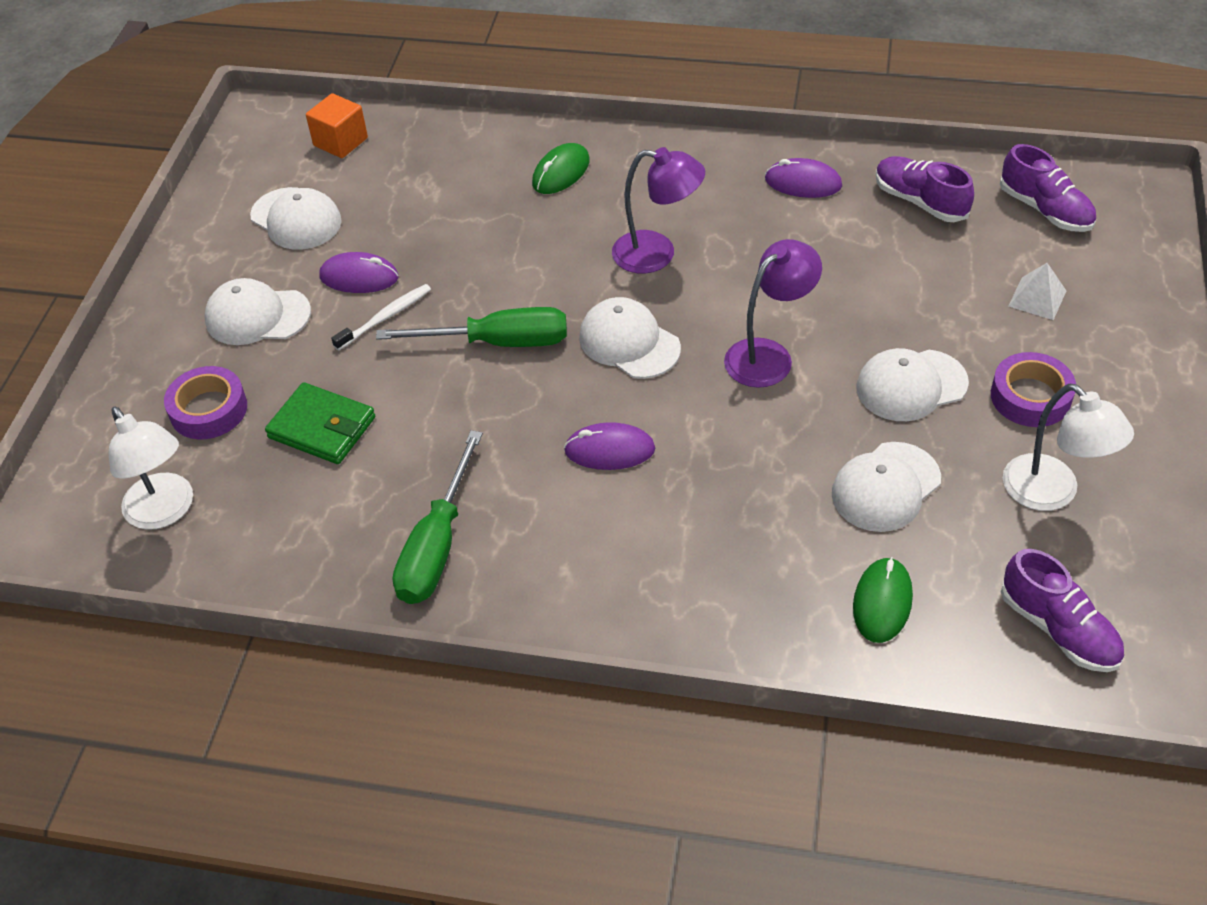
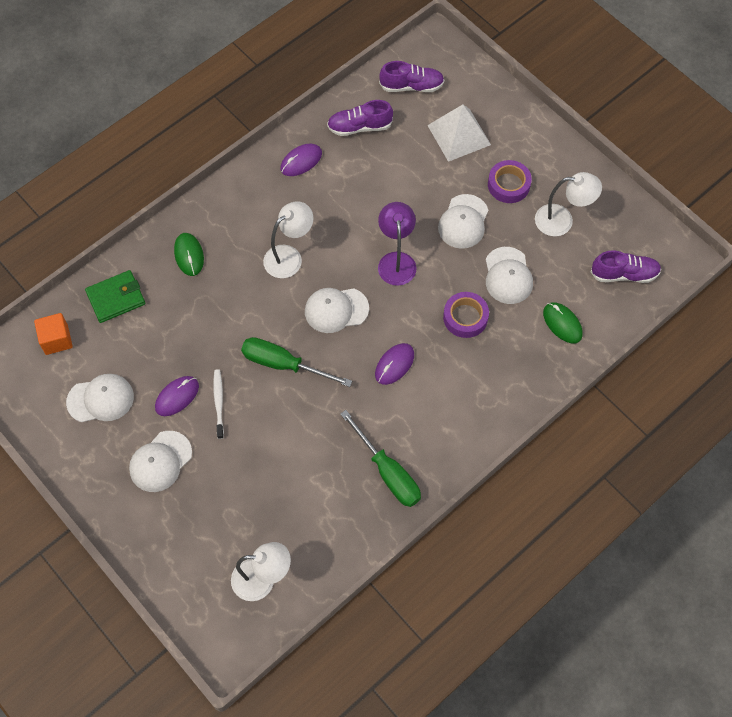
camera: 55 degrees left, 15 degrees up
purple tape [164,366,247,439] -> purple tape moved to [443,292,489,338]
green wallet [265,382,375,464] -> green wallet moved to [85,270,145,323]
green screwdriver [376,307,567,347] -> green screwdriver turned 105 degrees counterclockwise [241,337,352,387]
purple lamp [612,147,705,274] -> white lamp [263,201,313,278]
white pyramid [1008,263,1066,320] -> white pyramid [427,104,491,162], size x1.86

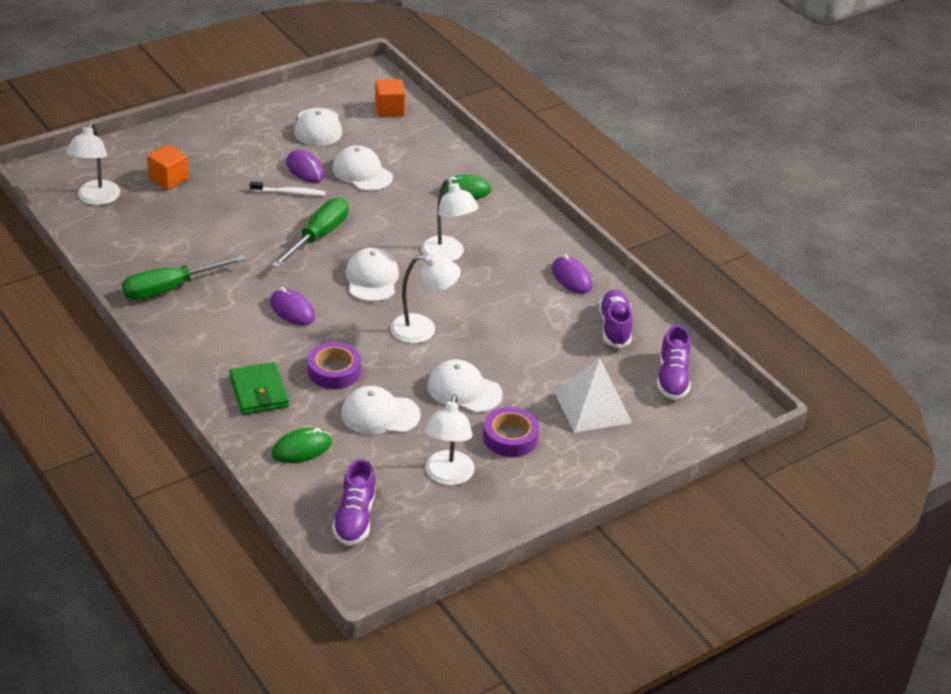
camera: 95 degrees right, 25 degrees down
green wallet [85,270,145,323] -> green wallet moved to [229,362,289,415]
white cap [129,431,192,492] -> white cap moved to [332,145,393,191]
purple lamp [378,202,416,286] -> white lamp [390,253,461,343]
none -> orange cube [147,145,189,190]

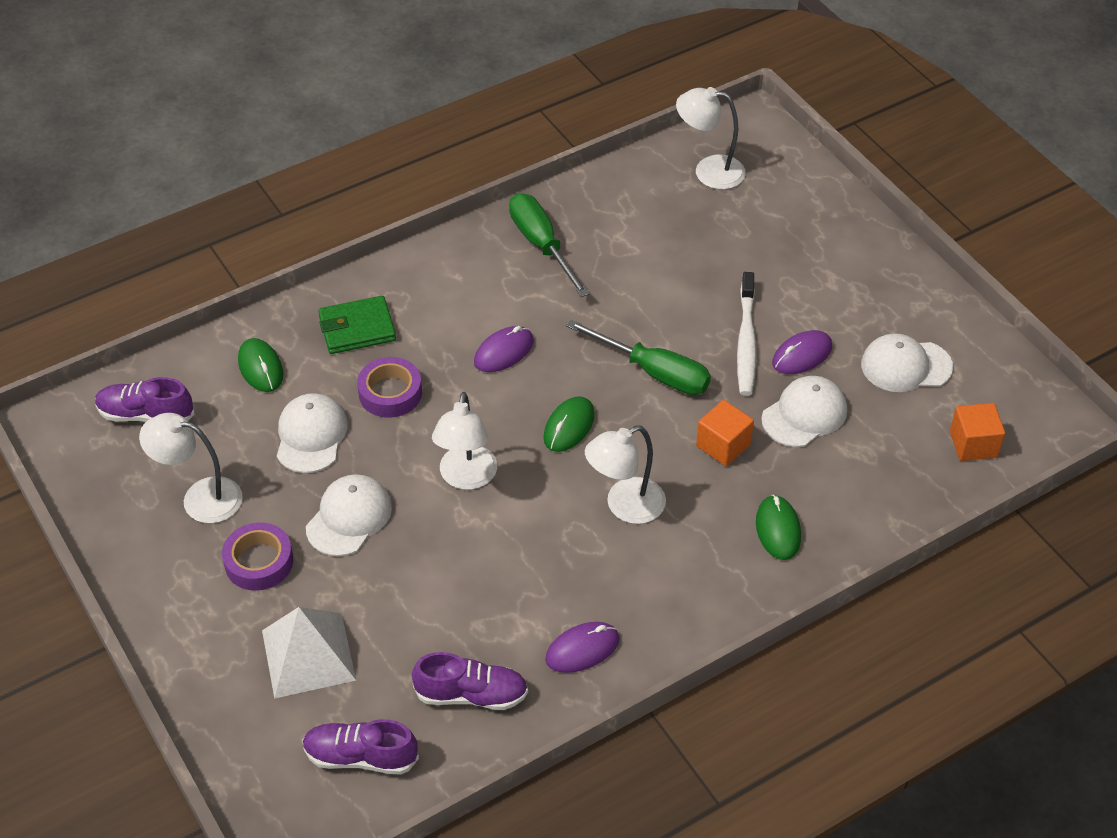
camera: 95 degrees right, 10 degrees up
orange cube [147,145,189,190] -> orange cube moved to [696,400,754,466]
white toothbrush [250,181,326,196] -> white toothbrush [737,272,756,396], size x1.53
white cap [345,248,399,302] -> green mouse [543,396,595,452]

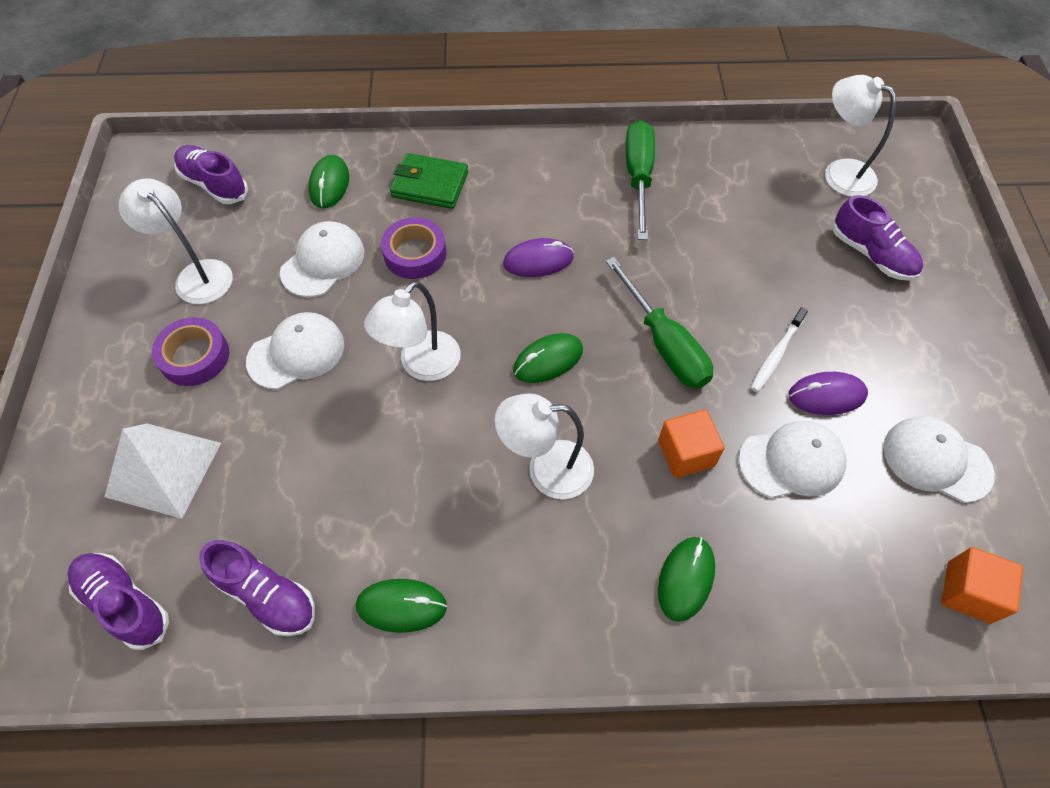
camera: 30 degrees right, 10 degrees up
purple mouse [545,622,620,673] -> green mouse [356,579,447,633]
white toothbrush [737,272,756,396] -> white toothbrush [751,307,808,392], size x0.65
none -> purple shoe [833,195,923,281]

